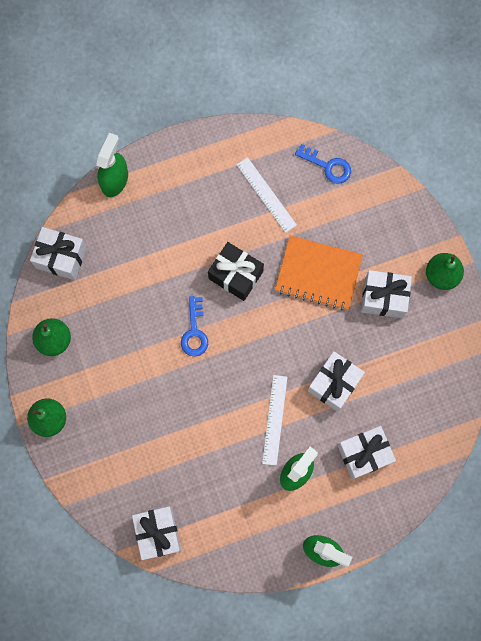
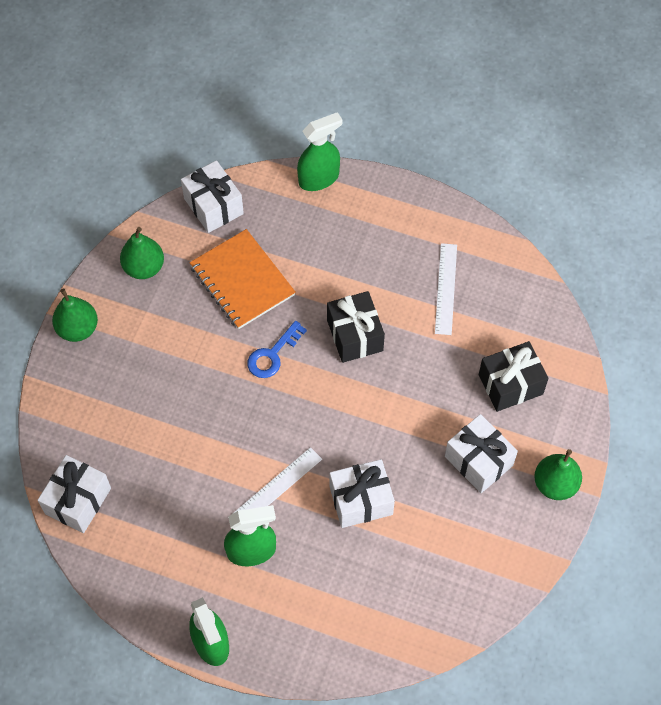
camera: 40 degrees right, 15 degrees down
orange notebook [275,236,363,311] -> orange notebook moved to [190,229,296,329]
blue key [295,144,351,184] -> none
white gift [337,426,396,480] -> none
none -> black gift [479,341,549,412]

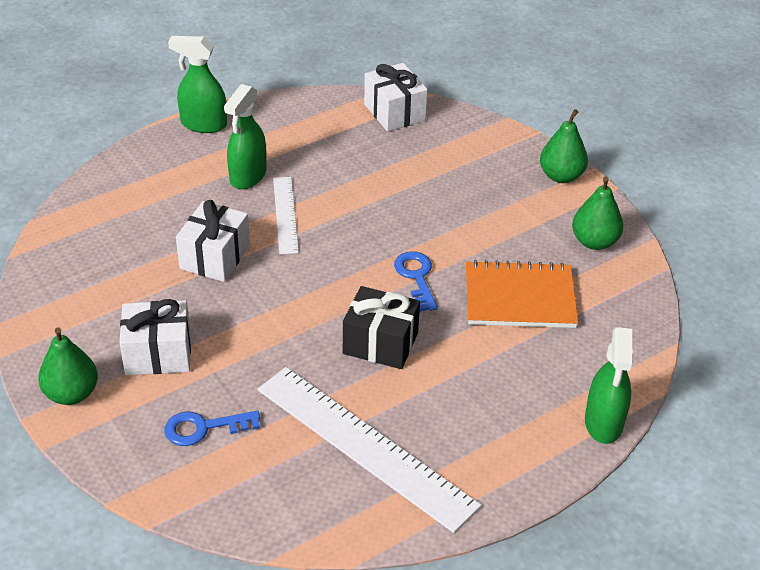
camera: 125 degrees right, 20 degrees down
white gift [181,160,244,233] -> none
white ruler [435,243,457,335] -> white ruler [257,367,481,533], size x1.89
black gift [479,341,549,412] -> blue key [164,411,260,446]

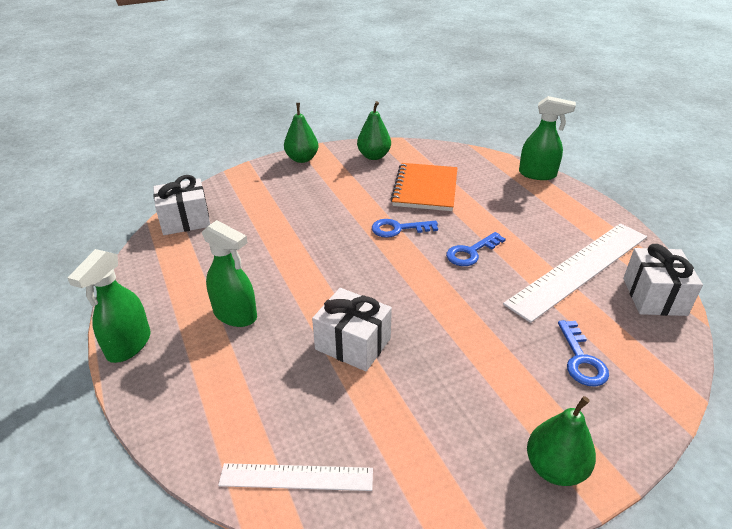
camera: 80 degrees left, 5 degrees down
white gift [120,299,191,375] -> white gift moved to [623,244,703,316]
white ruler [273,177,299,254] -> white ruler moved to [218,463,373,491]
black gift [343,286,420,369] -> blue key [446,232,506,266]

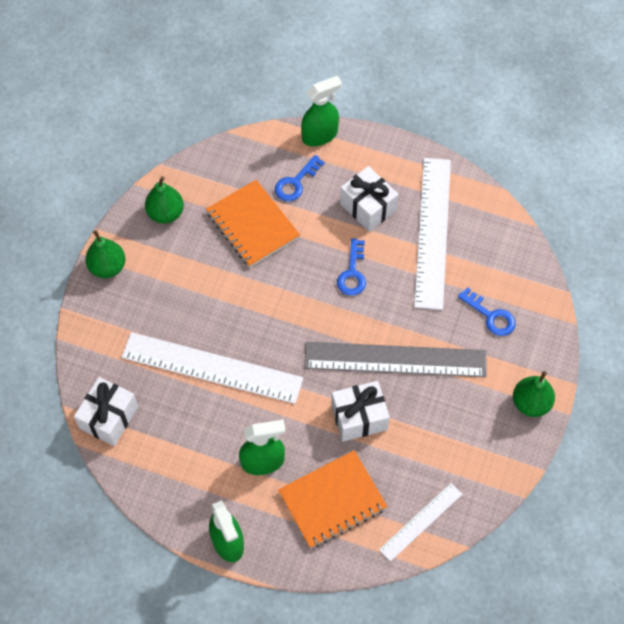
camera: 45 degrees left, 25 degrees up
blue key [372,219,438,238] -> blue key moved to [275,155,325,201]
white gift [623,244,703,316] -> white gift moved to [340,166,398,232]
none -> white ruler [122,332,303,404]
none -> orange notebook [278,450,387,548]
none -> grey ruler [304,342,487,377]

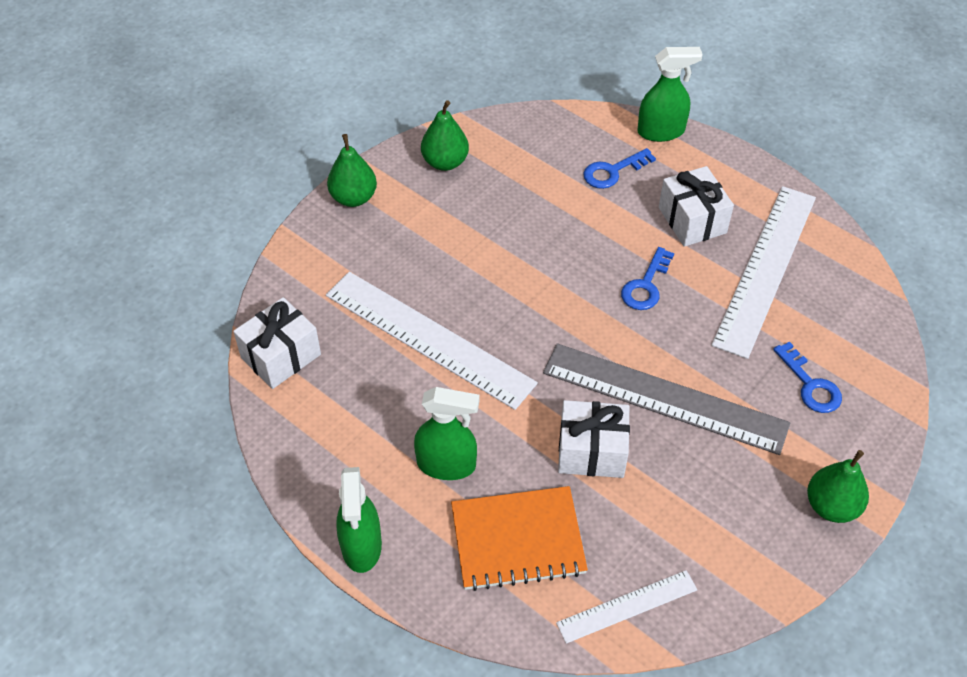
camera: 20 degrees right, 10 degrees down
orange notebook [206,180,300,267] -> none

